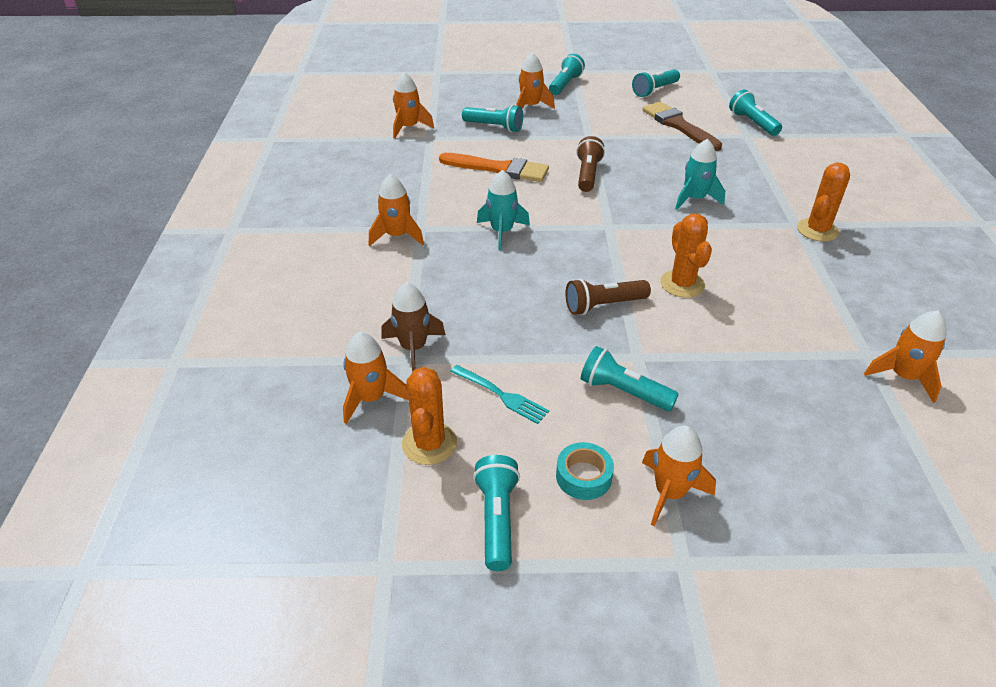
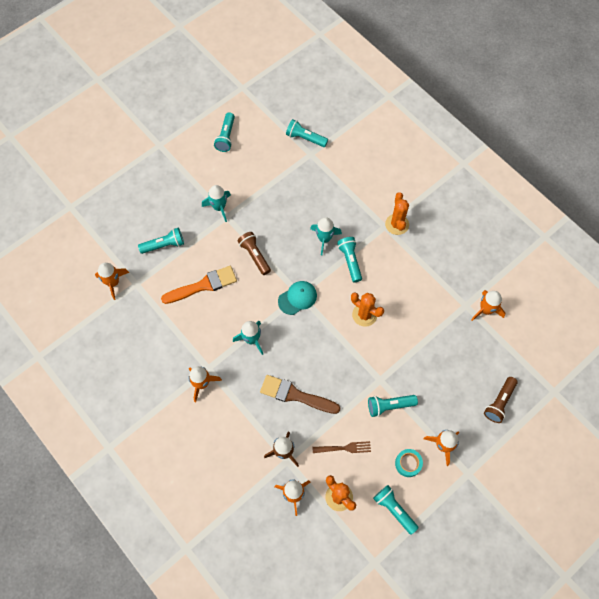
camera: 40 degrees left, 25 degrees up
turquoise fork [450,365,549,424] -> brown fork [312,441,371,453]
orange rocket [516,52,555,109] -> none
turquoise flashlight [549,54,585,95] -> turquoise flashlight moved to [337,237,362,283]
brown flashlight [565,278,651,315] -> brown flashlight moved to [484,377,518,423]
brown brush [642,102,722,151] -> brown brush moved to [260,375,340,414]
none -> turquoise rocket [202,185,231,222]
none -> turquoise cap [278,281,317,315]

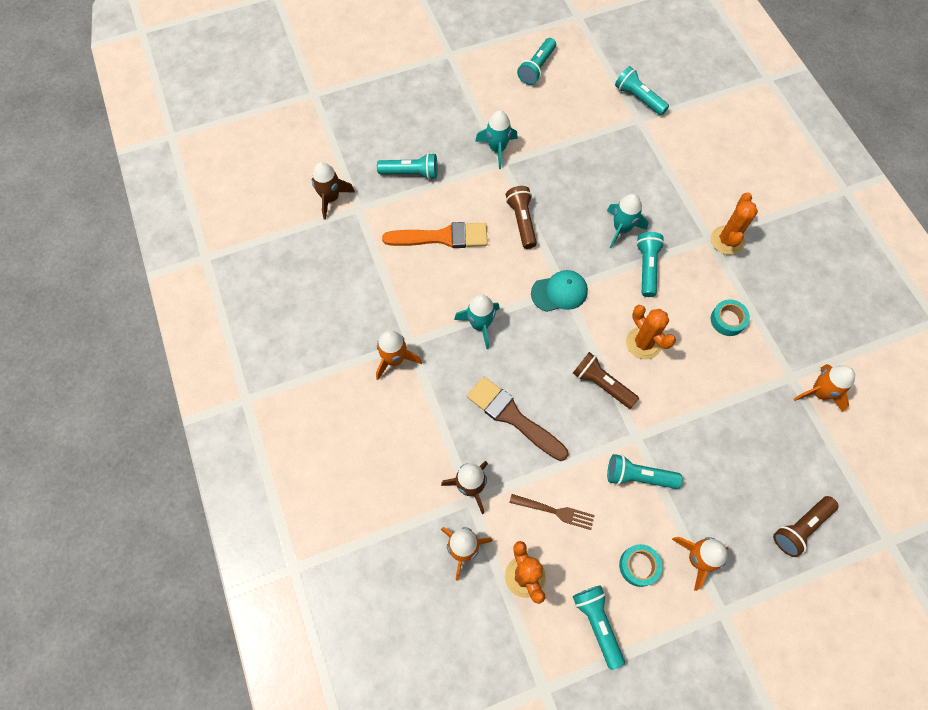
camera: 20 degrees right, 0 degrees up
orange rocket [95,263,129,300] -> brown rocket [311,162,355,220]
none -> brown flashlight [573,352,639,409]
none -> turquoise tape [711,299,750,336]

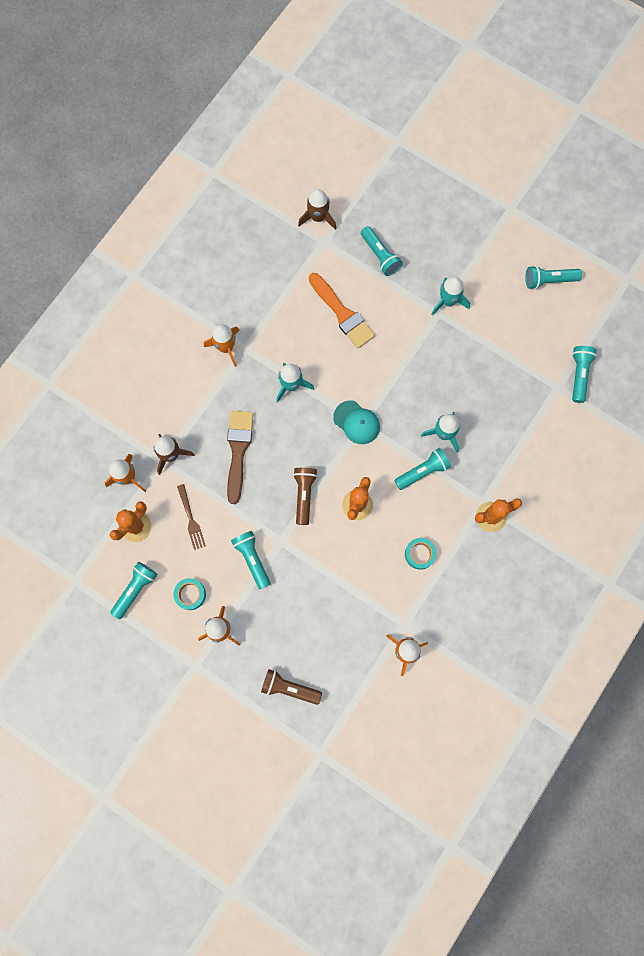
camera: 55 degrees right, 10 degrees up
brown flashlight [506,186,537,249] -> none

